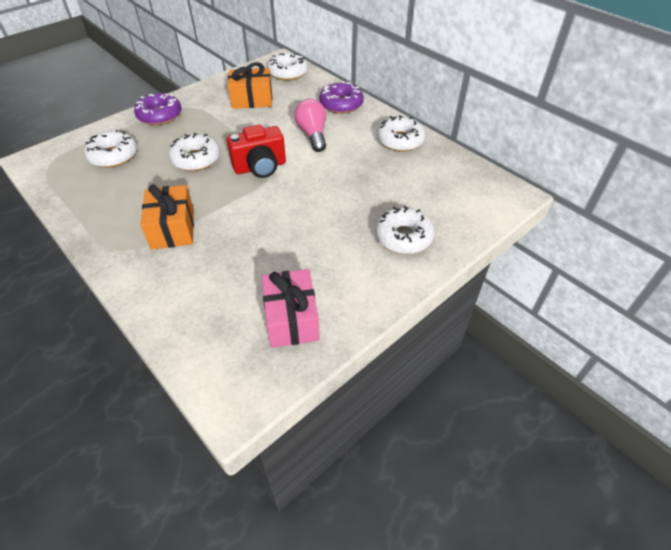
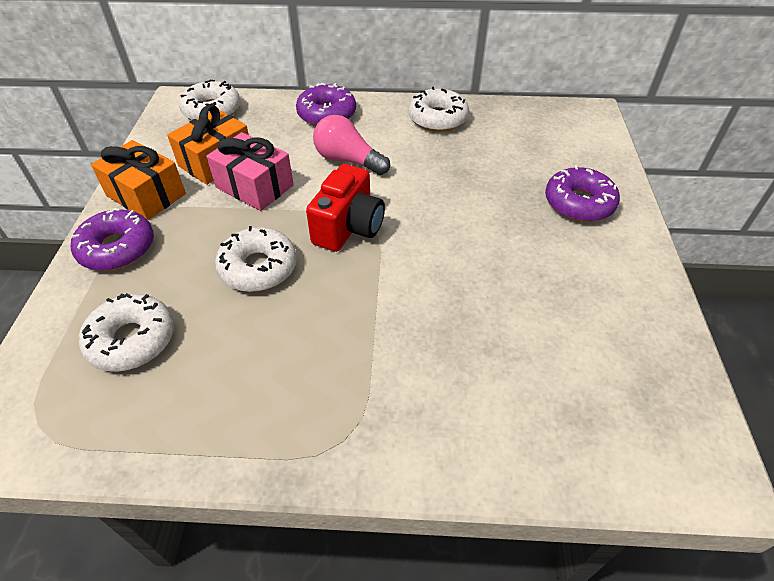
camera: 45 degrees left, 0 degrees up
orange gift [141,184,194,249] -> orange gift moved to [91,140,186,220]
pink gift [261,269,320,348] -> pink gift moved to [206,132,294,211]
white donut [375,206,435,254] -> purple donut [545,165,620,222]

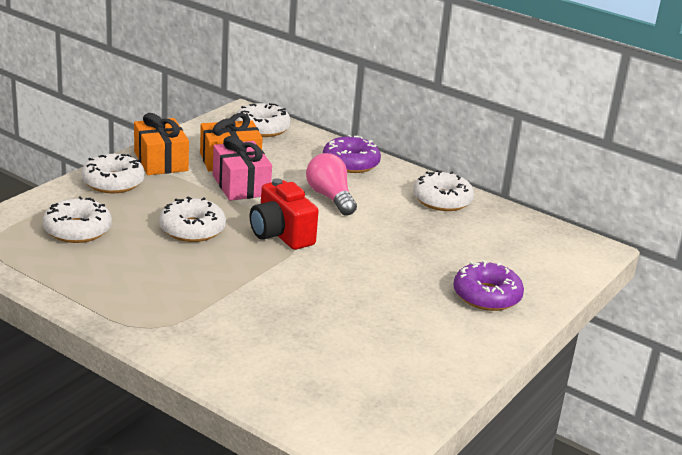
camera: 30 degrees right, 20 degrees down
purple donut [71,208,154,271] -> white donut [81,154,145,193]
red camera [306,164,385,252] -> red camera turned 90 degrees clockwise [250,178,319,250]

